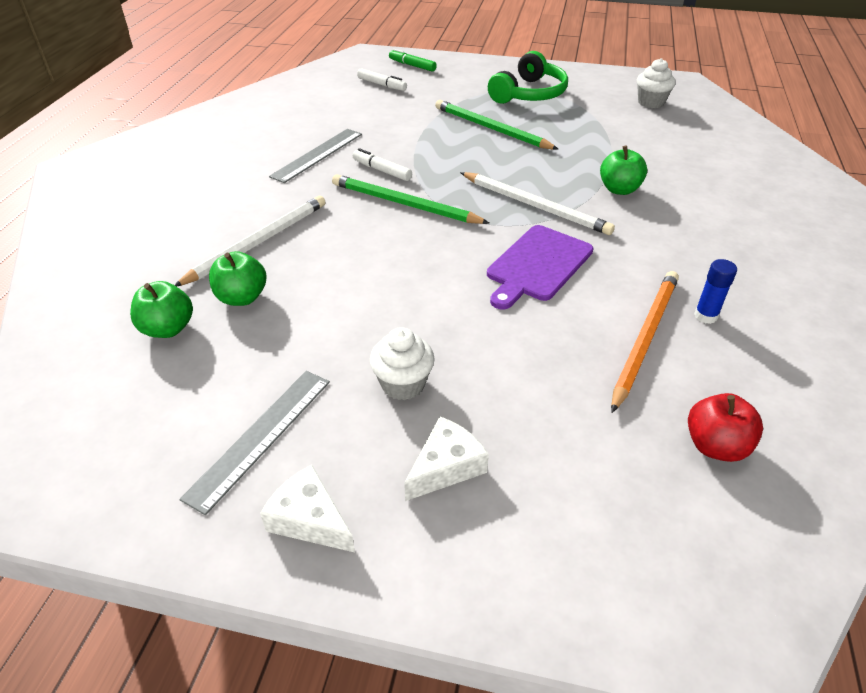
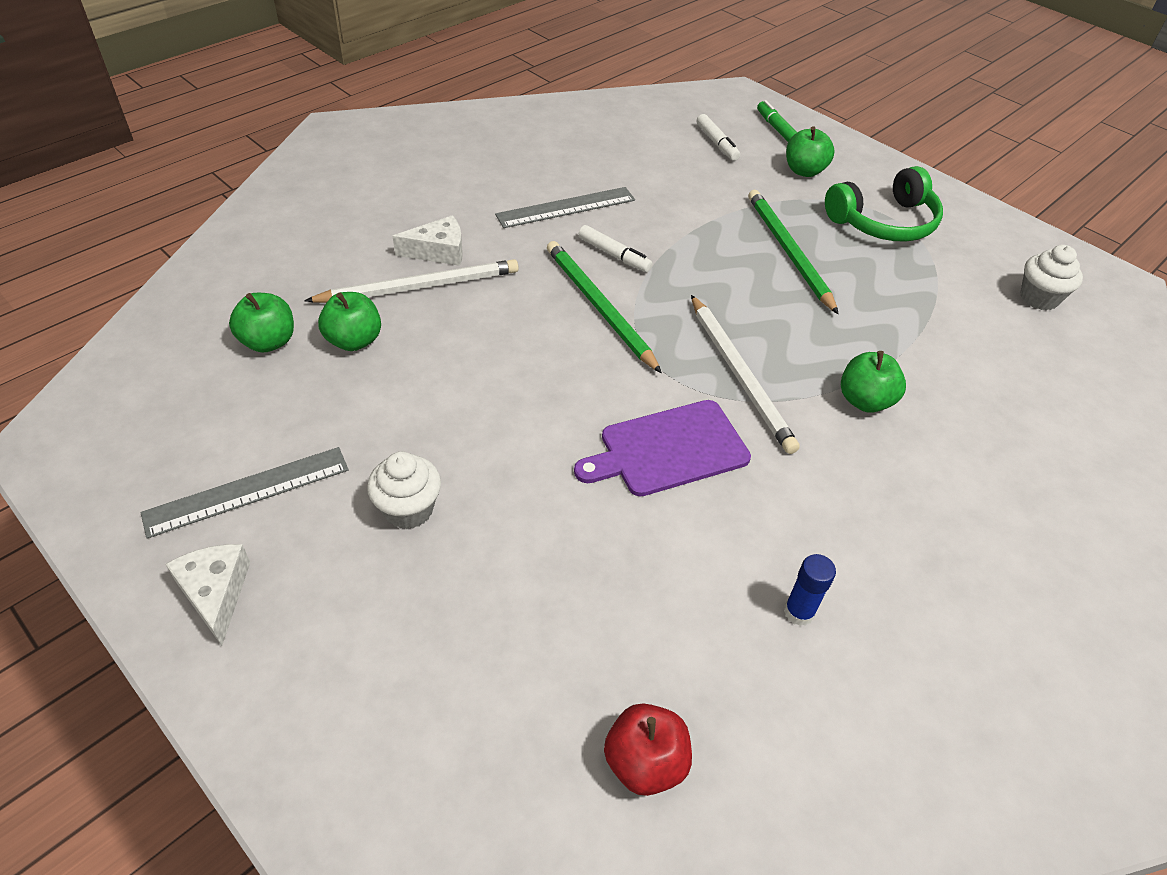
camera: 30 degrees right, 5 degrees up
white marker [353,148,412,181] -> white marker turned 150 degrees clockwise [578,225,653,272]
white cheese [404,417,489,501] -> white cheese moved to [393,215,463,266]
orange pencil [611,271,679,413] -> none
none -> green apple [786,126,834,177]

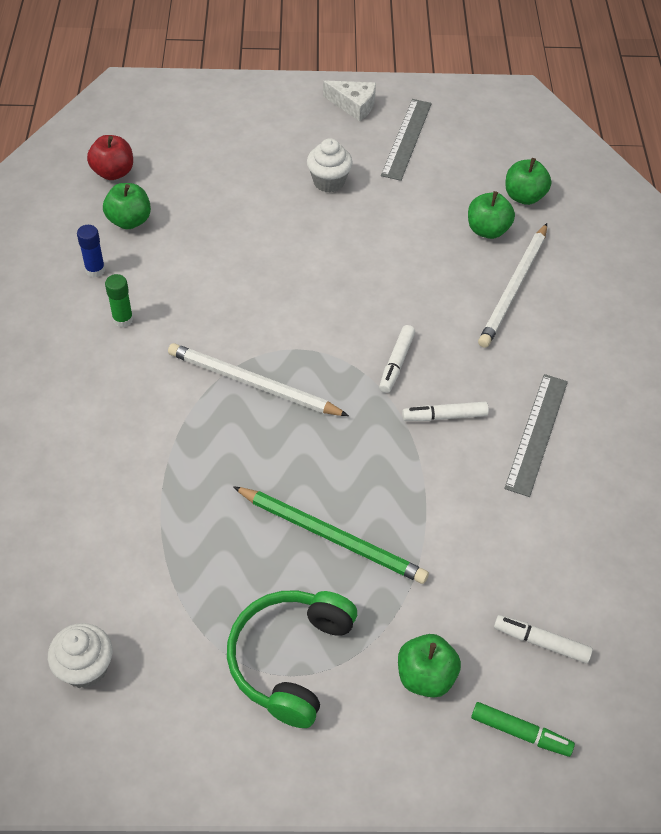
camera: 135 degrees right, 5 degrees up
white cheese [393,215,463,266] -> none
green pencil [547,241,662,373] -> white marker [379,325,415,393]
purple cutting board [574,400,751,496] -> none
green apple [841,351,906,413] -> green apple moved to [103,183,151,229]
none -> green glue stick [105,274,133,327]

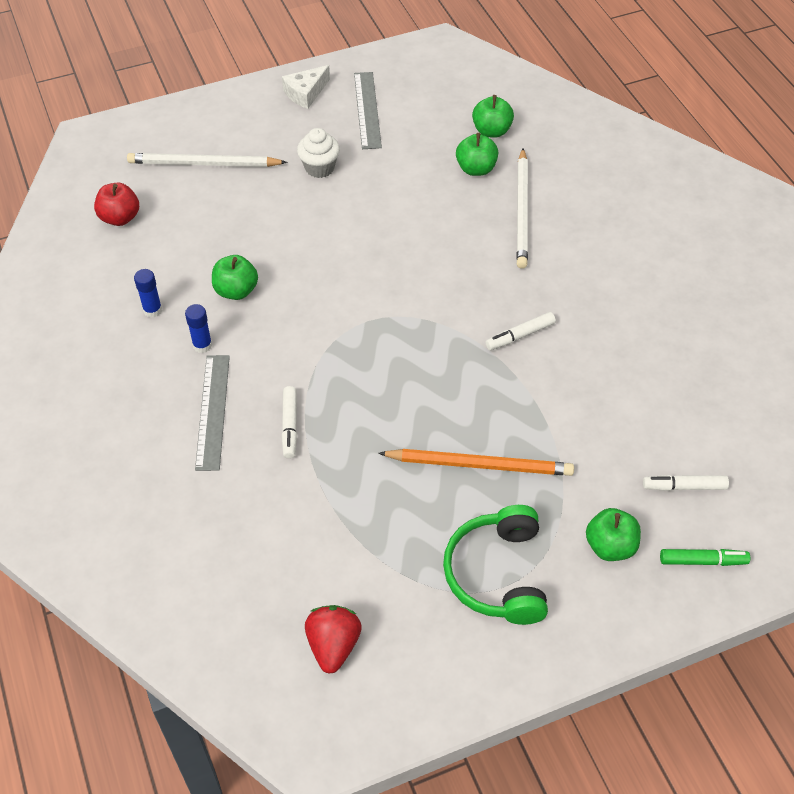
camera: 20 degrees left, 0 degrees up
white cupcake [48,623,112,688] -> red strawberry [305,605,362,674]
green apple [103,183,151,229] -> green apple moved to [212,255,258,300]
green glue stick [105,274,133,327] -> blue glue stick [185,304,212,353]
white pencil [168,343,349,416] -> white pencil moved to [127,153,287,167]
green pencil [233,486,429,584] -> orange pencil [378,449,574,476]
white cheese [323,80,376,122] -> white cheese turned 135 degrees clockwise [282,65,330,109]
white marker [379,325,415,393] -> white marker moved to [282,386,297,459]
grey ruler [504,374,568,497] -> grey ruler moved to [195,355,230,471]

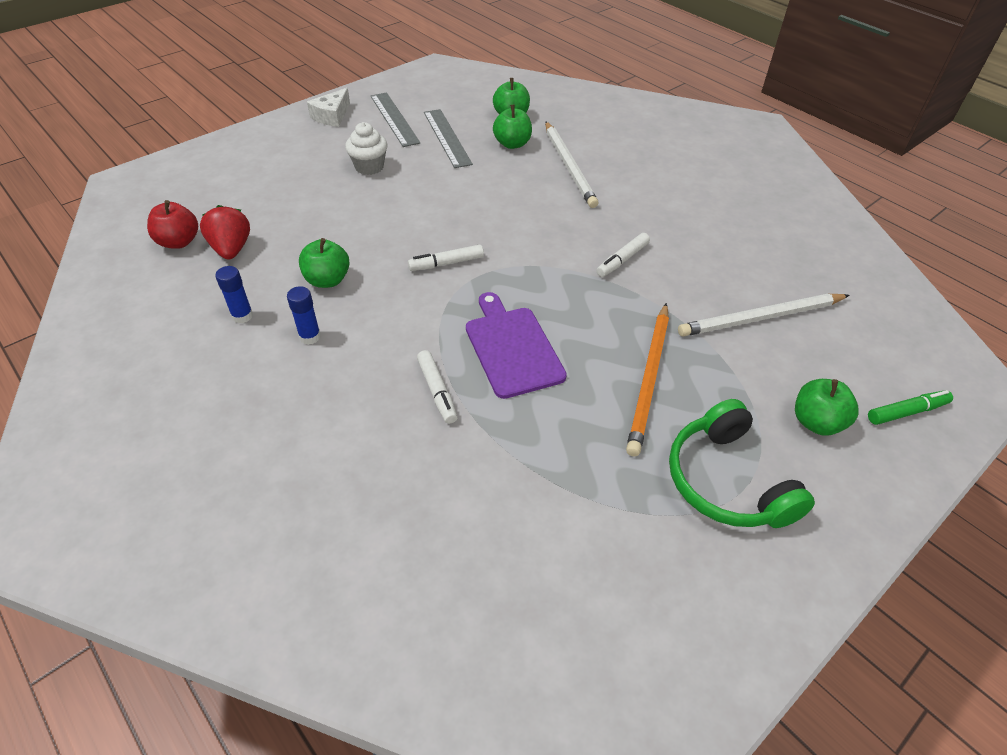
camera: 20 degrees left, 5 degrees down
white pencil [127,153,287,167] -> white pencil moved to [678,294,850,336]
grey ruler [195,355,230,471] -> grey ruler moved to [424,109,473,168]
red strawberry [305,605,362,674] -> red strawberry moved to [200,205,250,260]
orange pencil [378,449,574,476] -> orange pencil turned 120 degrees clockwise [626,303,669,456]
white marker [643,475,729,491] -> white marker moved to [408,245,484,271]
none -> purple cutting board [466,292,567,399]

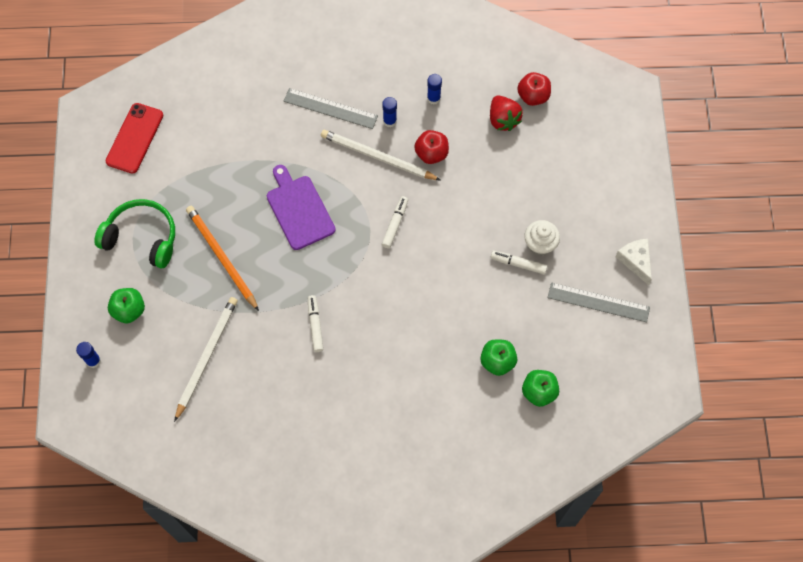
camera: 130 degrees right, 20 degrees up
red strawberry [200,205,250,260] -> red strawberry turned 45 degrees clockwise [490,95,523,131]
green apple [299,238,350,288] -> red apple [414,130,449,164]
white marker [417,350,458,424] -> white marker moved to [491,251,547,274]
grey ruler [424,109,473,168] -> grey ruler moved to [284,88,378,129]
purple cutting board [466,292,567,399] -> purple cutting board turned 135 degrees counterclockwise [267,165,336,250]
white pencil [545,122,599,208] -> white pencil moved to [321,130,440,180]
green marker [868,390,953,425] -> blue glue stick [76,342,101,368]
none -> red phone [105,103,163,174]

